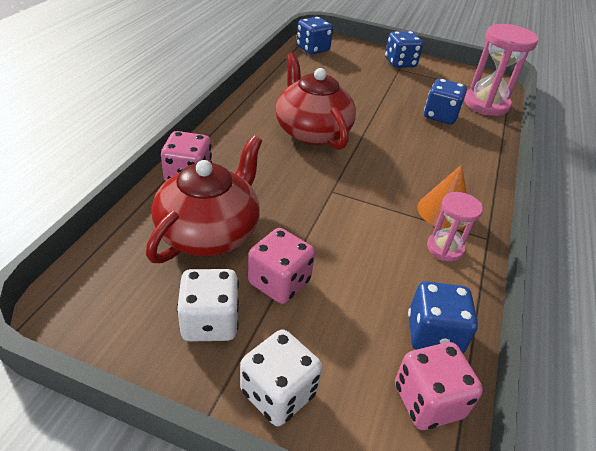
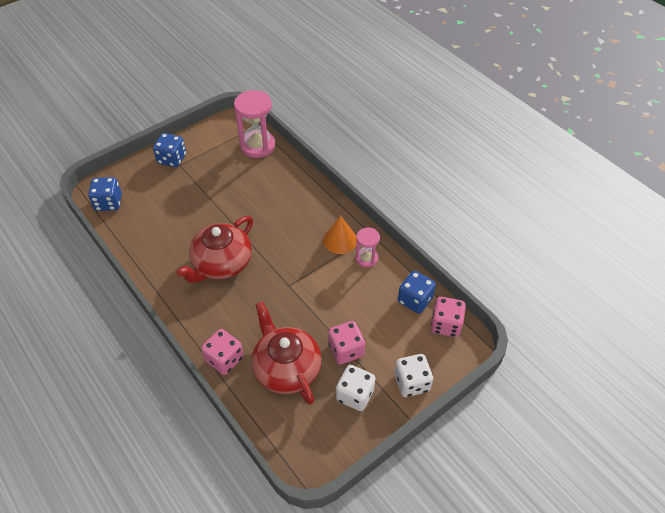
camera: 55 degrees left, 10 degrees up
red teapot [276,53,356,150] -> red teapot turned 60 degrees counterclockwise [176,216,253,283]
blue dice [424,79,467,124] -> none

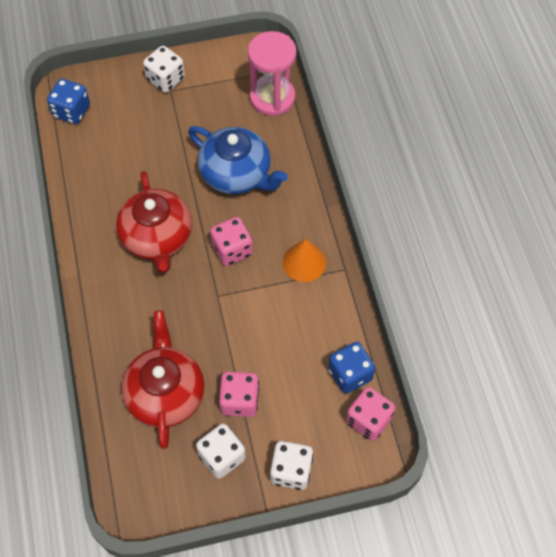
camera: 25 degrees right, 10 degrees up
blue dice [153,133,186,167] -> white dice [143,46,185,93]
red teapot [176,216,253,283] -> red teapot turned 75 degrees counterclockwise [116,171,192,273]
pink dice [201,329,244,375] -> pink dice moved to [210,217,253,266]
pink hourglass [356,228,380,268] -> none
none -> blue teapot [188,126,288,194]

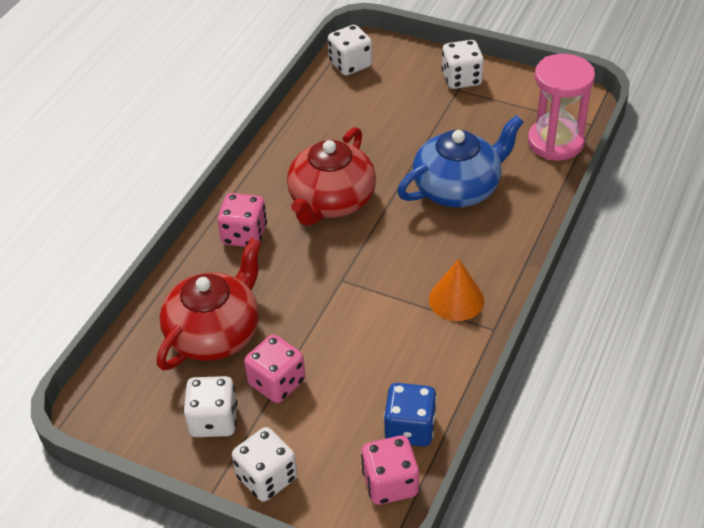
camera: 40 degrees right, 15 degrees down
blue dice [47,79,90,124] -> white dice [328,25,372,76]
blue teapot [188,126,288,194] -> blue teapot turned 105 degrees counterclockwise [397,115,523,207]
pink dice [210,217,253,266] -> pink dice moved to [217,193,267,247]

